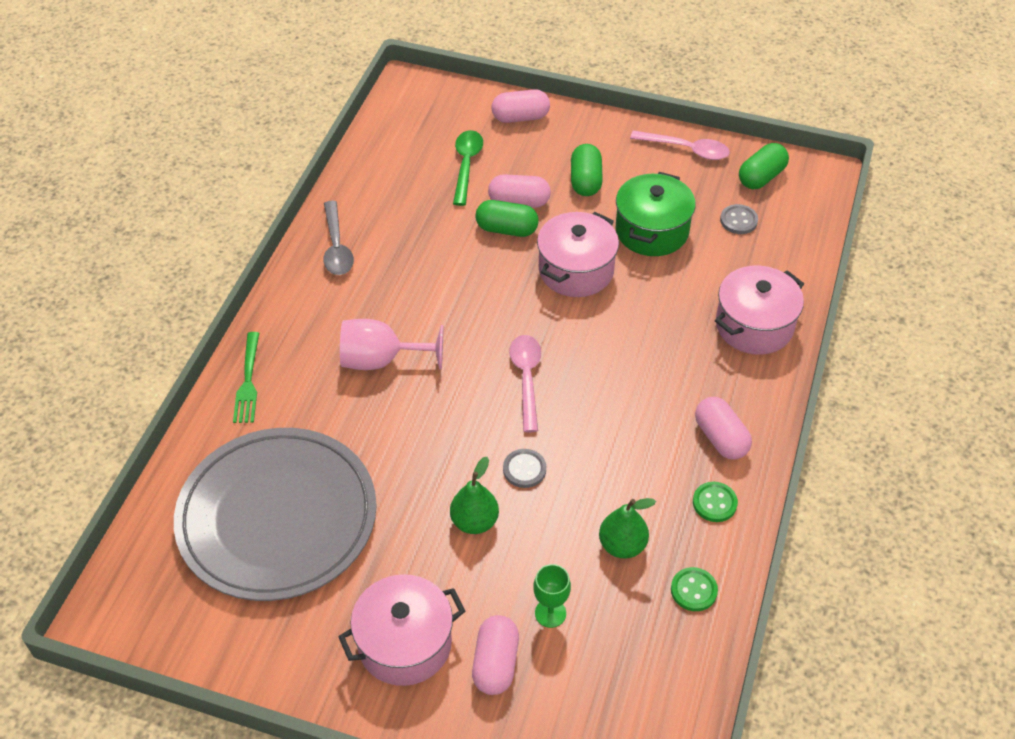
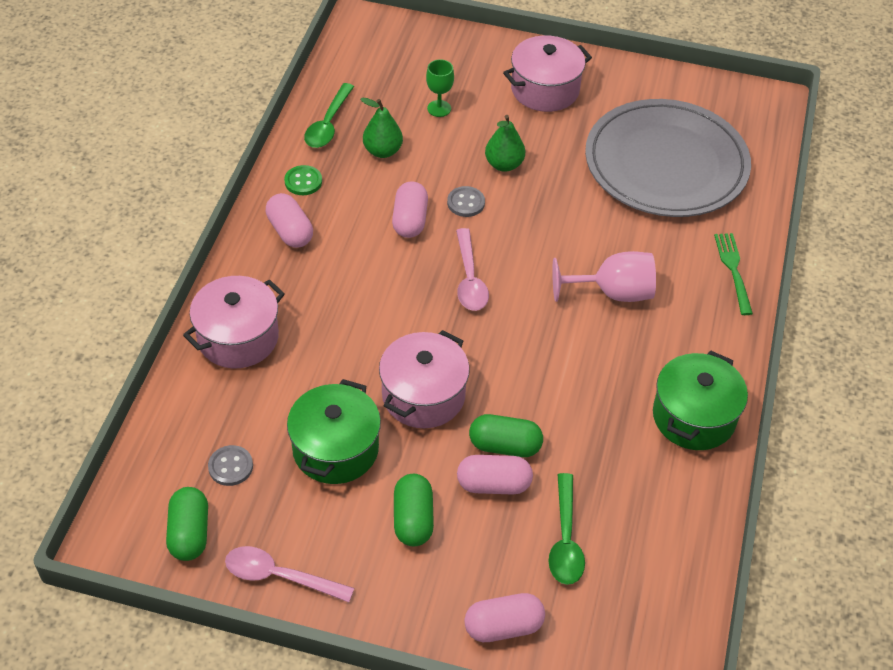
camera: 175 degrees right, 0 degrees up
grey spoon [323,201,354,275] -> green pot [653,351,748,450]
pink capsule [472,615,519,695] -> pink capsule moved to [392,182,428,238]
green button [671,567,718,611] -> green spoon [304,83,354,148]
green capsule [739,143,789,189] -> green capsule turned 45 degrees counterclockwise [166,487,208,561]

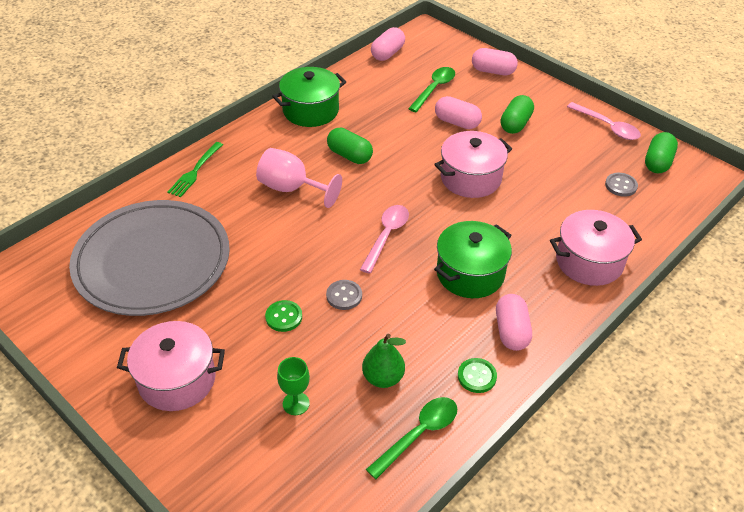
camera: 150 degrees left, 5 degrees down
green pot [287,379,381,484] -> green pot moved to [434,221,512,298]
pink capsule [392,182,428,238] -> pink capsule moved to [371,27,405,61]
green capsule [469,414,543,457] -> green capsule moved to [327,128,373,164]
green pear [485,115,526,172] -> green button [265,300,302,332]

